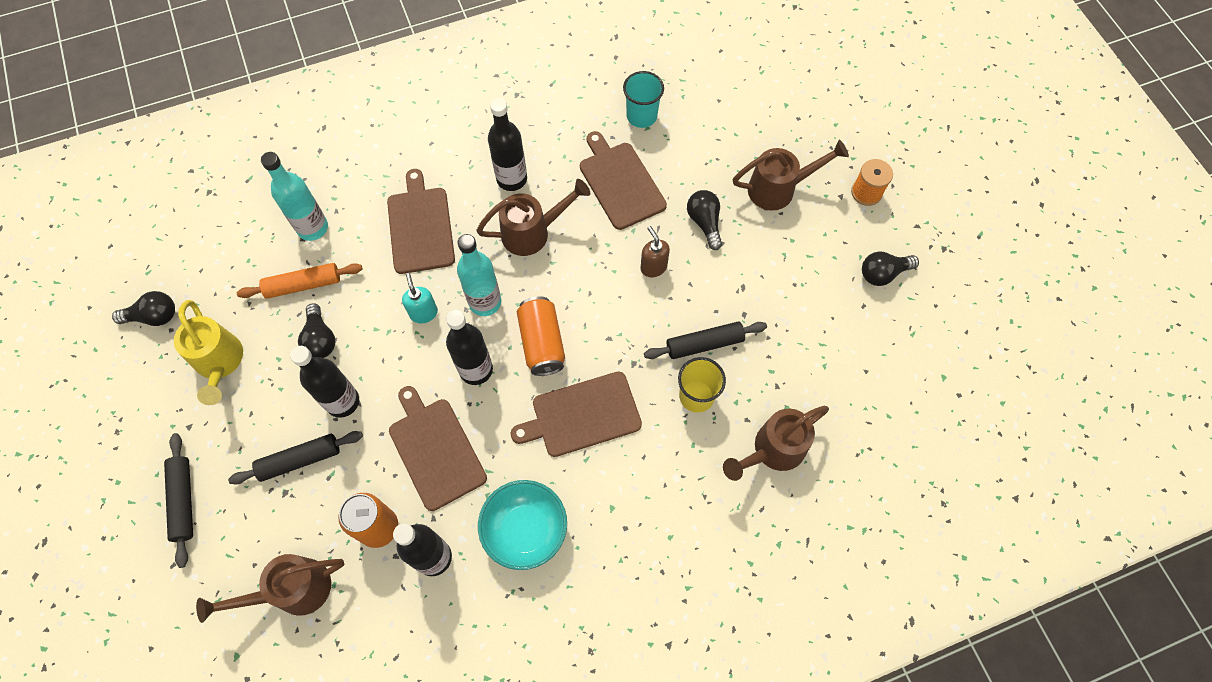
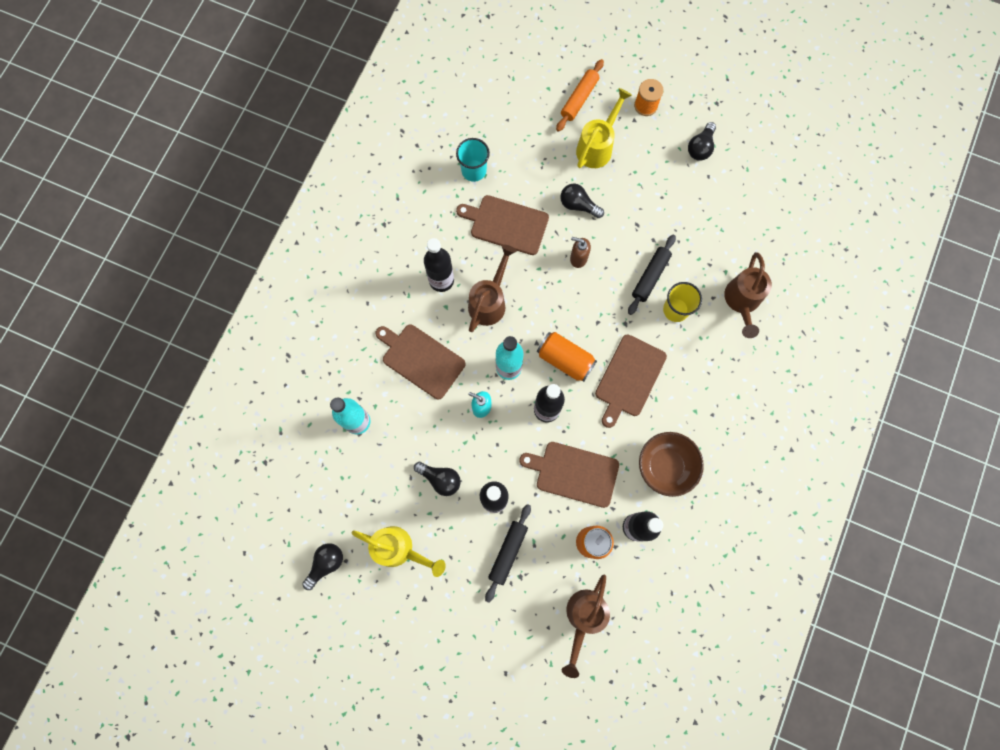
camera: 45 degrees left, 10 degrees up
black rolling pin [164,433,193,568] -> none
orange rolling pin [237,263,363,299] -> orange rolling pin moved to [556,59,604,132]
turquoise bowl [478,480,567,570] -> brown bowl [639,432,704,497]
brown watering can [733,140,849,210] -> yellow watering can [576,88,632,168]

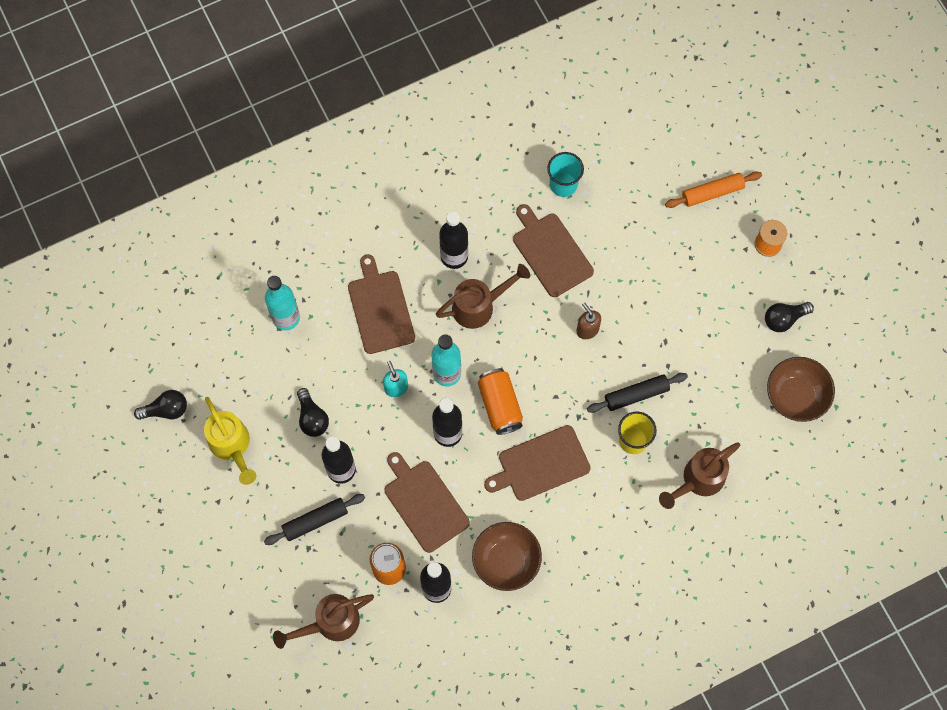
camera: 40 degrees right, 5 degrees down
black light bulb [560,184,604,218] -> none
yellow watering can [576,88,632,168] -> none
none -> brown bowl [767,357,835,422]

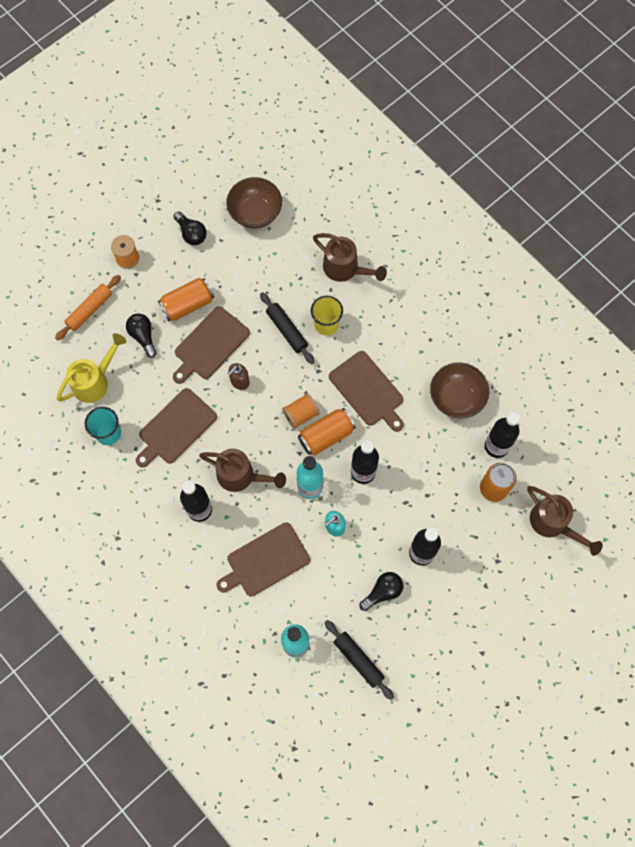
camera: 105 degrees left, 0 degrees up
black light bulb [134,390,187,420] -> black light bulb moved to [126,314,157,358]
yellow watering can [204,397,256,485] -> yellow watering can moved to [56,333,126,403]
black rolling pin [264,494,365,545] -> black rolling pin moved to [325,620,394,700]
brown cutting board [385,452,470,553] -> brown cutting board moved to [173,306,250,384]
brown watering can [436,264,530,329] -> brown watering can turned 150 degrees clockwise [199,449,286,492]
orange rolling pin [665,172,762,208] -> orange rolling pin turned 75 degrees clockwise [55,275,121,341]
none -> orange can [158,278,214,321]
none -> orange spool [282,393,320,429]

